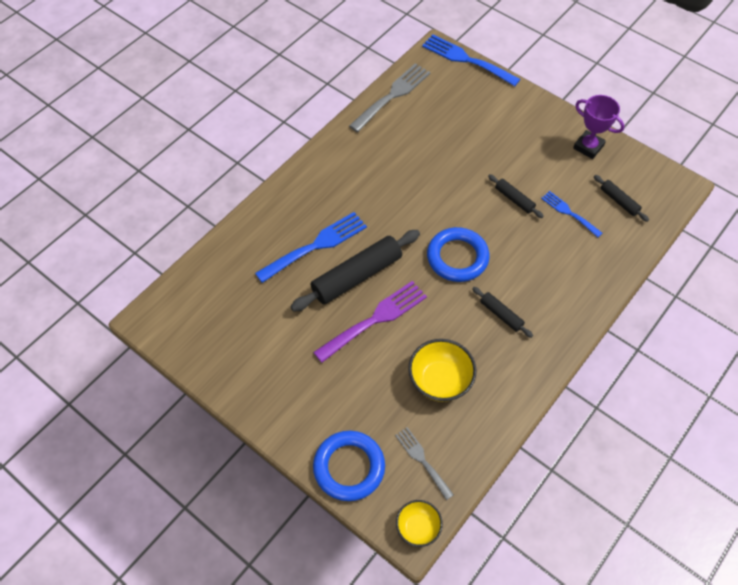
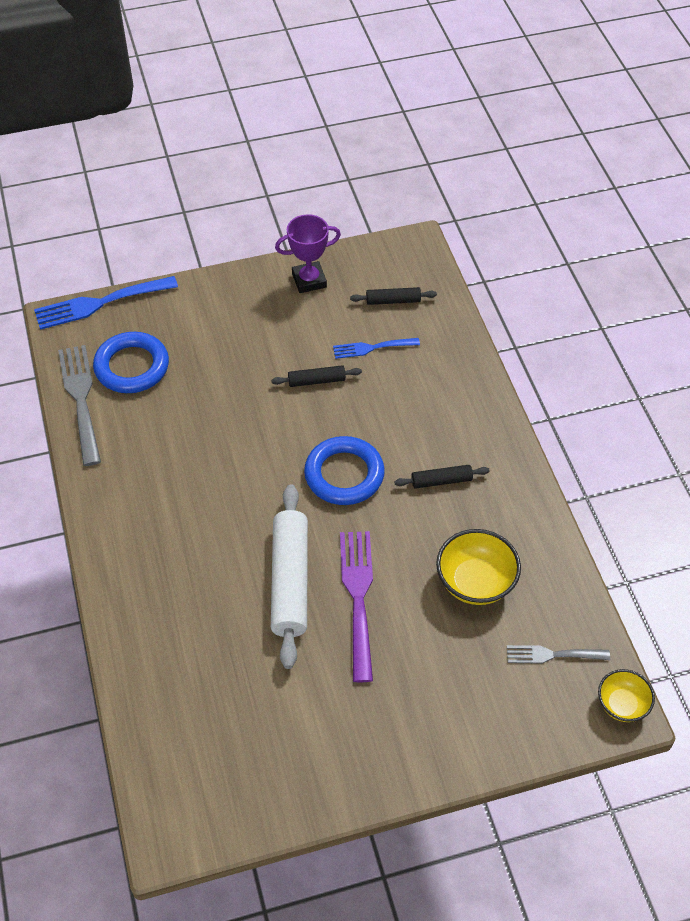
camera: 55 degrees left, 5 degrees down
blue fork [255,212,367,283] -> none
black rolling pin [290,230,420,312] -> white rolling pin [271,484,308,669]
blue ring [313,431,385,501] -> blue ring moved to [93,332,169,393]

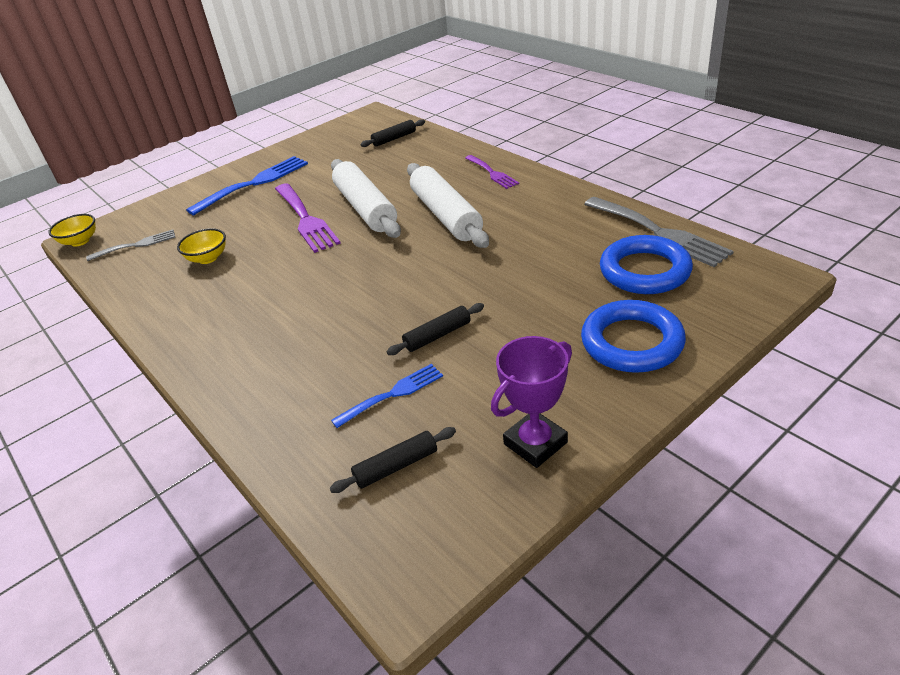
camera: 160 degrees right, 15 degrees down
blue fork [34,276,178,330] -> blue fork moved to [186,156,308,215]
blue ring [304,436,385,505] -> blue ring moved to [581,300,686,373]
black rolling pin [395,465,490,489] -> black rolling pin moved to [360,119,425,147]
yellow bowl [436,529,521,605] -> yellow bowl [177,228,226,264], size x0.63
none -> white rolling pin [407,163,489,248]
none -> purple fork [465,155,519,189]

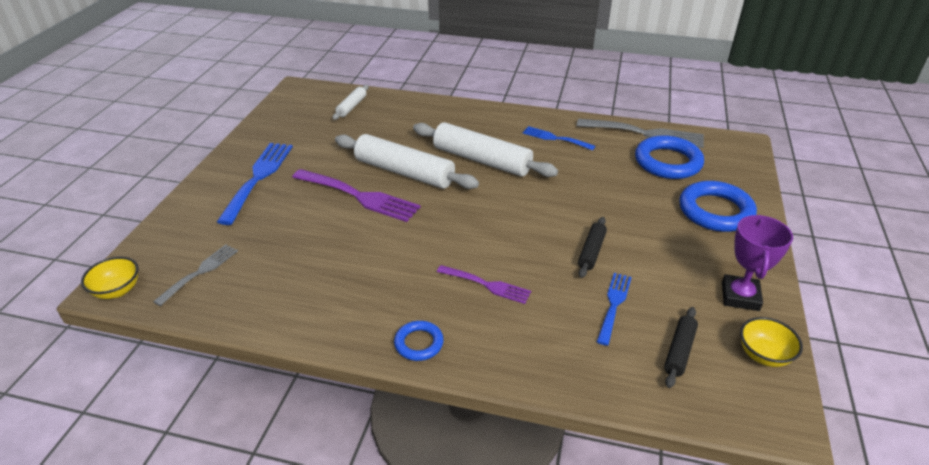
camera: 40 degrees left, 0 degrees up
yellow bowl [177,228,226,264] -> yellow bowl moved to [740,317,803,367]
black rolling pin [360,119,425,147] -> white rolling pin [333,85,369,120]
purple fork [465,155,519,189] -> purple fork moved to [437,265,531,304]
none -> blue ring [394,321,444,361]
none -> blue fork [523,126,595,150]

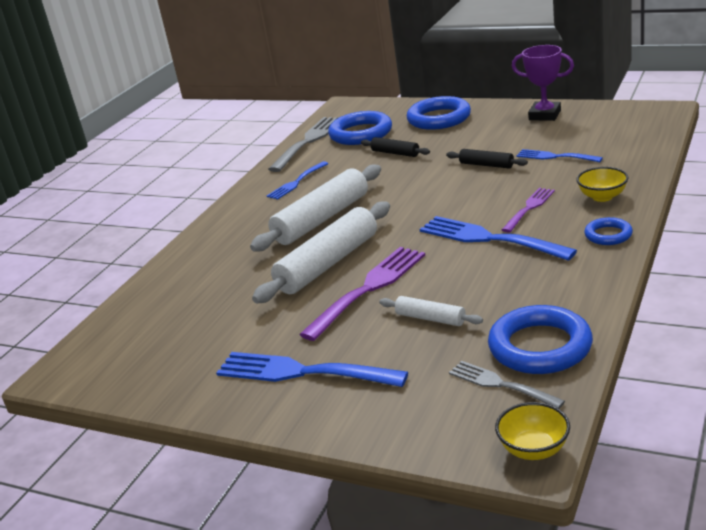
camera: 75 degrees left, 10 degrees down
white rolling pin [333,85,369,120] -> white rolling pin moved to [379,296,483,326]
black rolling pin [664,307,698,388] -> black rolling pin moved to [361,137,430,157]
yellow bowl [740,317,803,367] -> yellow bowl moved to [576,167,628,202]
none -> blue fork [420,216,577,261]
none -> blue ring [488,305,593,374]

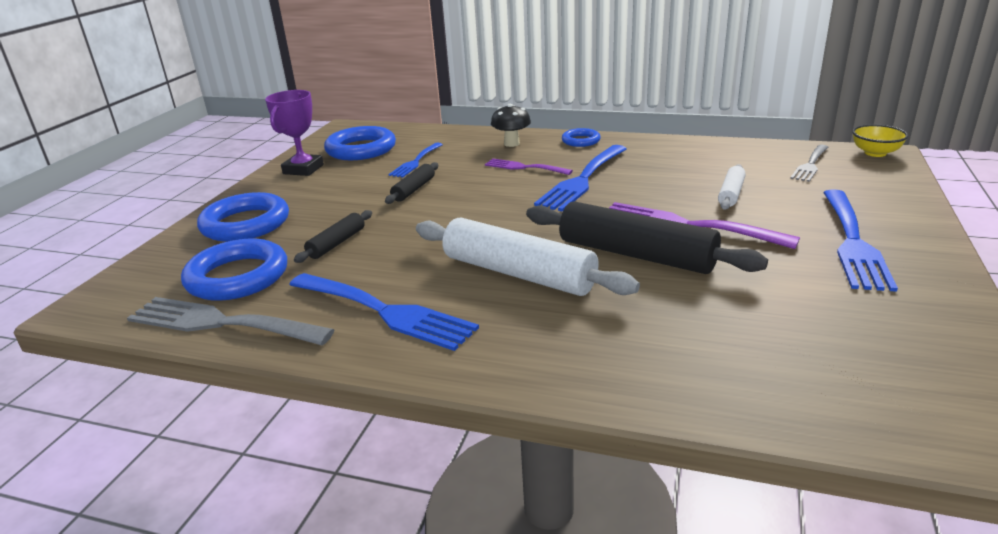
camera: 100 degrees left, 0 degrees up
white rolling pin [252,202,390,303] -> black rolling pin [526,202,768,274]
blue fork [267,161,329,200] -> blue fork [289,273,479,351], size x1.70
blue ring [488,305,593,374] -> blue ring moved to [324,126,396,160]
yellow bowl [576,167,628,202] -> black mushroom [491,104,531,147]

